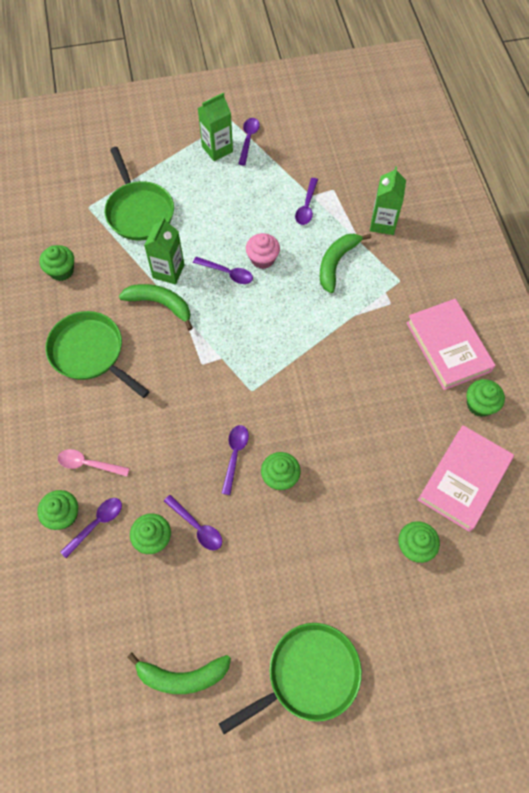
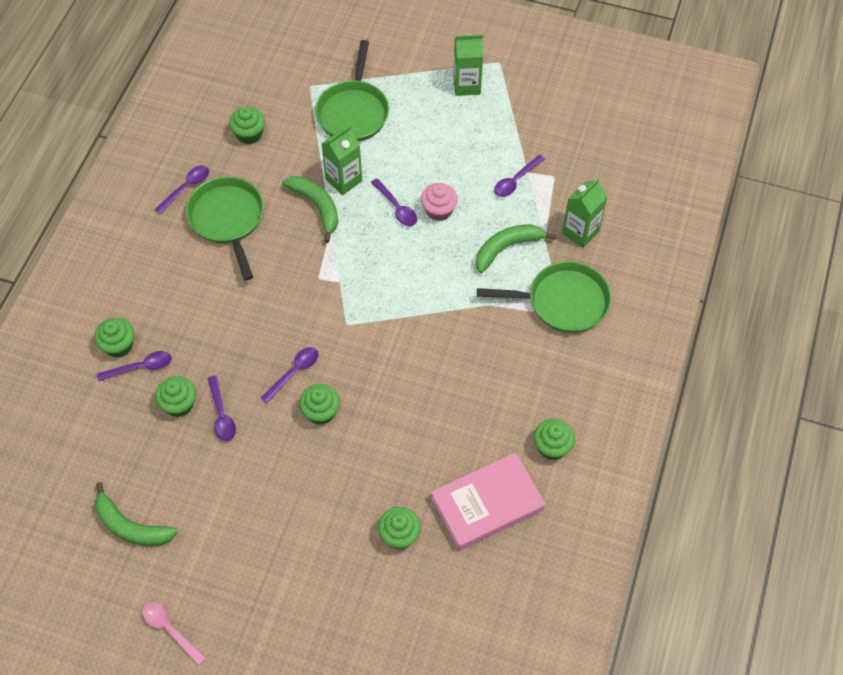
camera: 30 degrees right, 5 degrees down
pink spoon [58,449,130,477] -> pink spoon moved to [142,602,206,666]
green pan [219,623,362,734] -> green pan moved to [477,261,611,333]
purple spoon [238,118,260,165] -> purple spoon moved to [155,165,209,214]
pink book [406,299,496,390] -> none

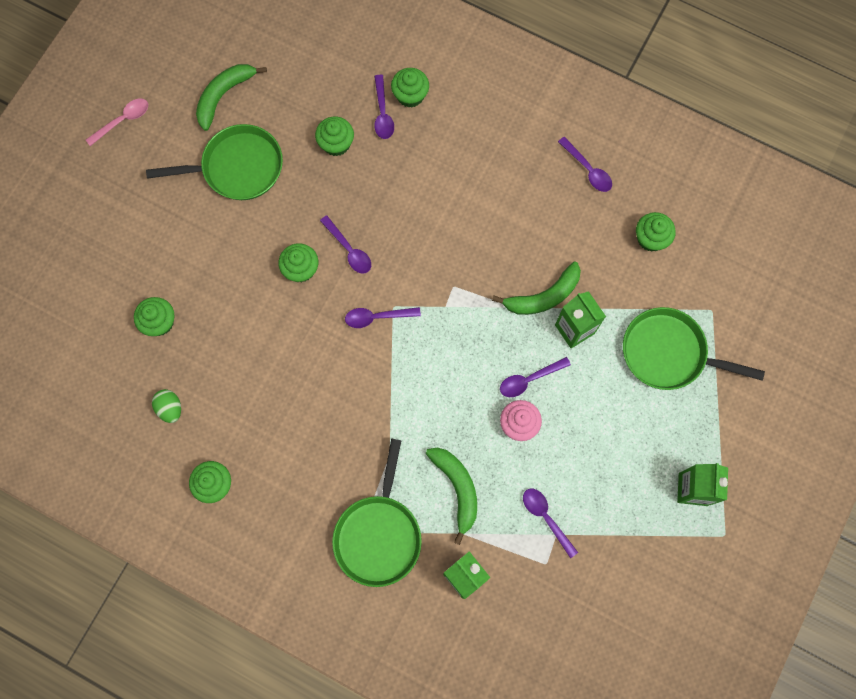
camera: 100 degrees right, 15 degrees up
green pan [186,177,264,280] -> green pan moved to [146,124,283,200]
purple spoon [208,375,236,441] -> purple spoon moved to [345,307,421,328]
pink book [431,453,545,551] -> green egg [152,389,181,423]

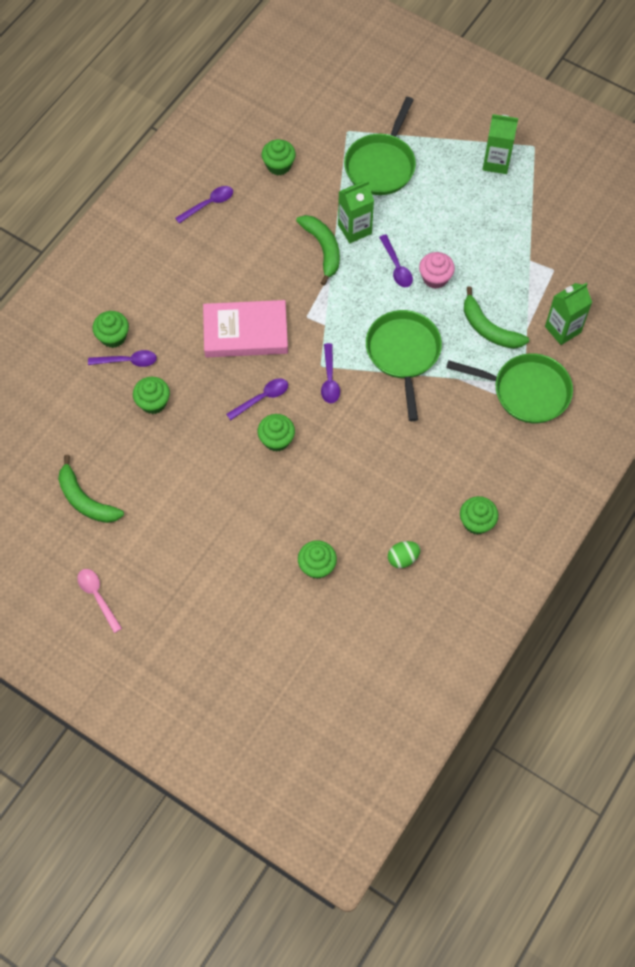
camera: 85 degrees left, 10 degrees down
green pan [146,124,283,200] -> green pan moved to [366,310,442,421]
green banana [426,448,477,545] -> green banana turned 120 degrees counterclockwise [464,286,529,349]
purple spoon [523,489,578,558] -> none
none -> pink book [203,300,288,357]

